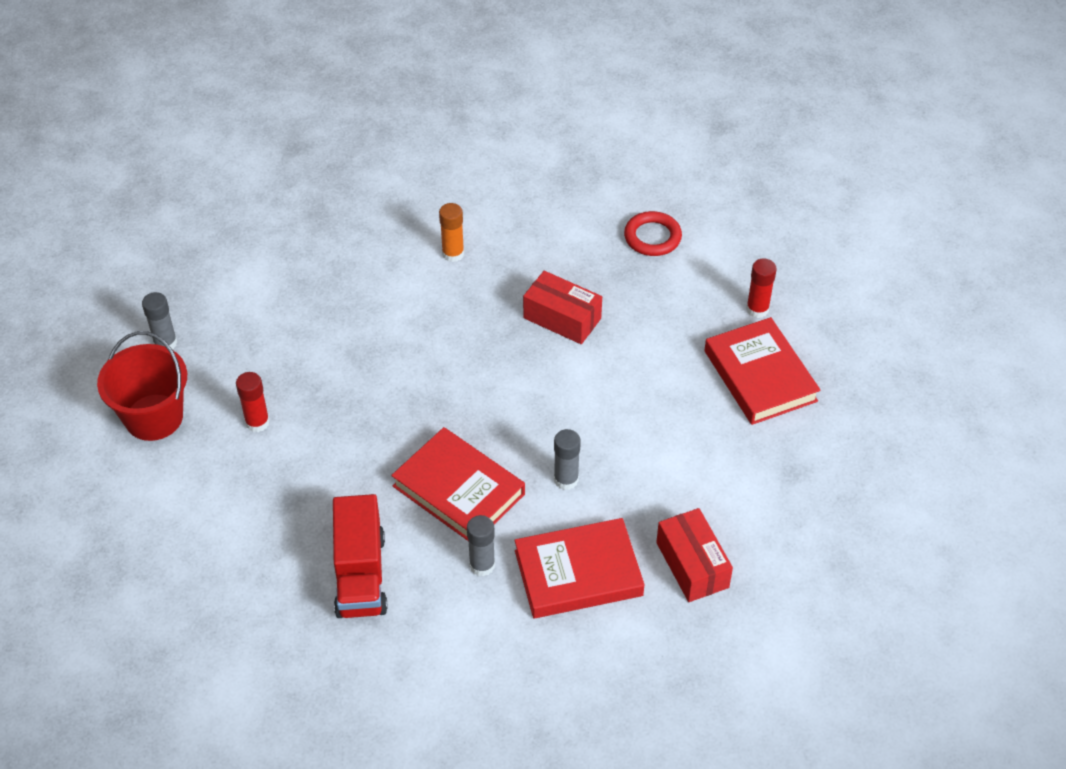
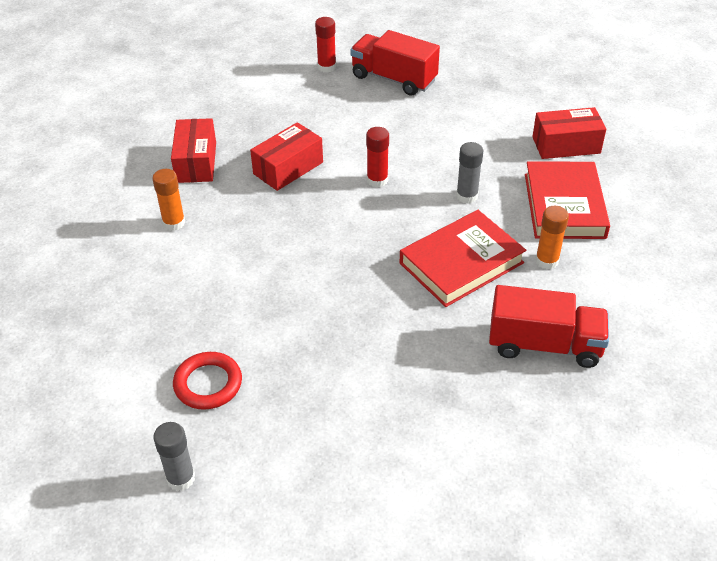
camera: 75 degrees left, 5 degrees down
red bucket [97,331,187,441] -> none
red glue stick [236,372,270,432] -> red glue stick moved to [366,127,389,188]
grey glue stick [467,515,495,576] -> orange glue stick [535,206,569,269]
red ring [624,211,682,256] -> red ring moved to [173,352,242,410]
red book [704,317,821,425] -> red truck [350,30,440,96]
none -> red box [171,118,216,183]

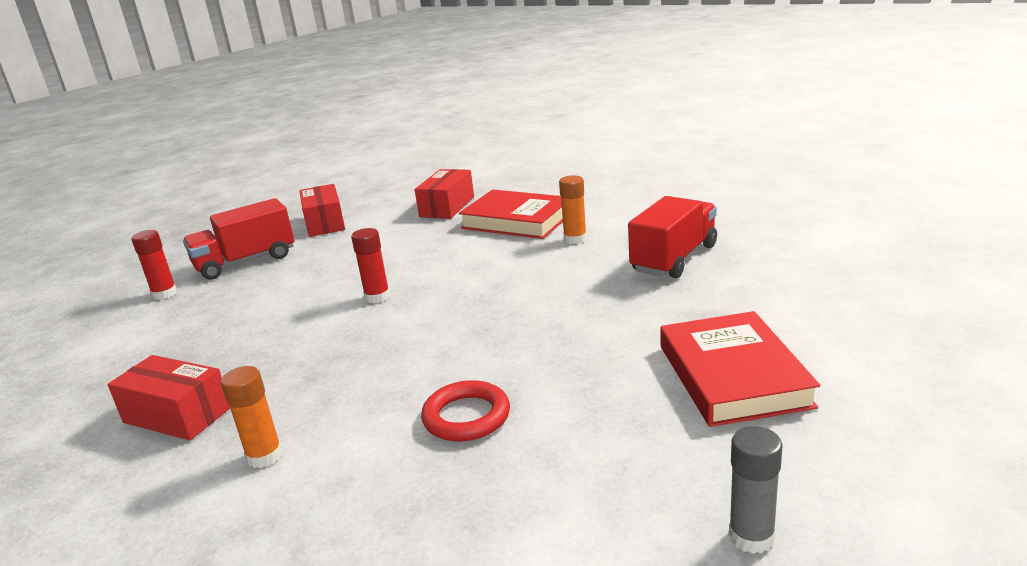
camera: 60 degrees left, 20 degrees down
red ring [173,352,242,410] -> red ring moved to [421,380,510,442]
red box [250,122,323,191] -> red box moved to [299,184,345,237]
red book [400,210,526,307] -> red book moved to [660,311,820,427]
grey glue stick [456,142,483,204] -> none

